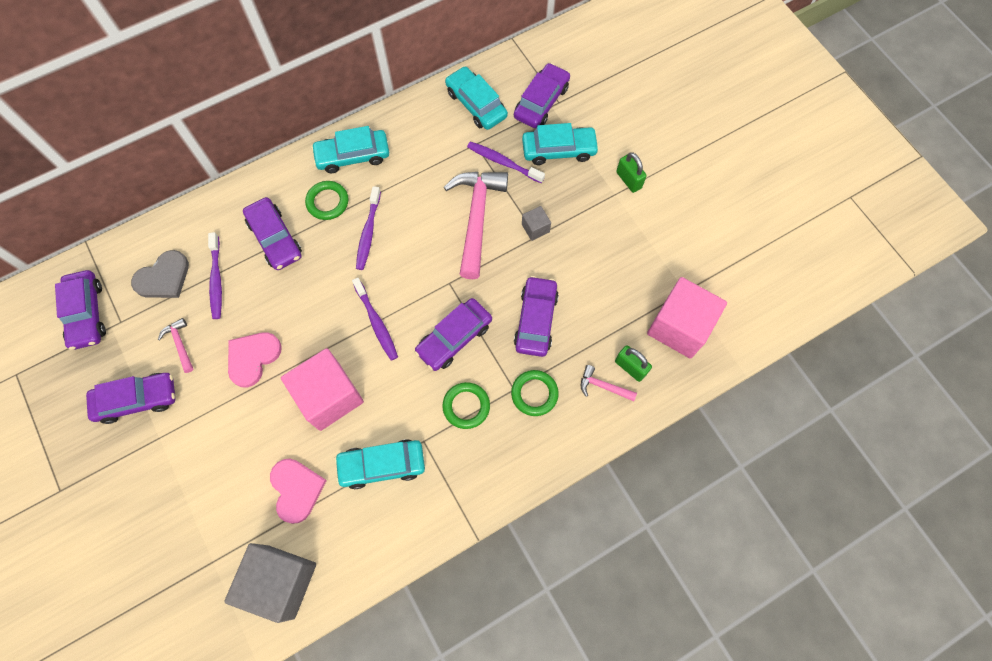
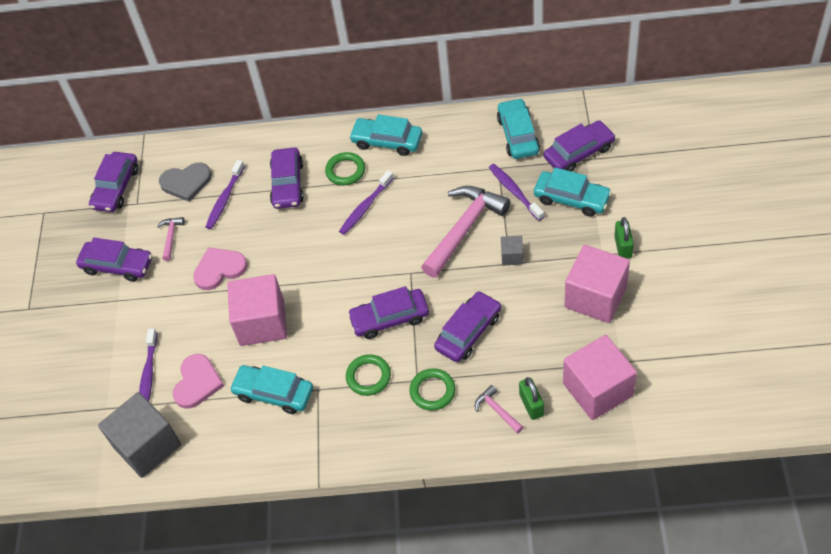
camera: 35 degrees right, 15 degrees down
purple toothbrush [352,278,398,361] -> purple toothbrush moved to [139,328,157,401]
none -> pink cube [565,245,630,323]

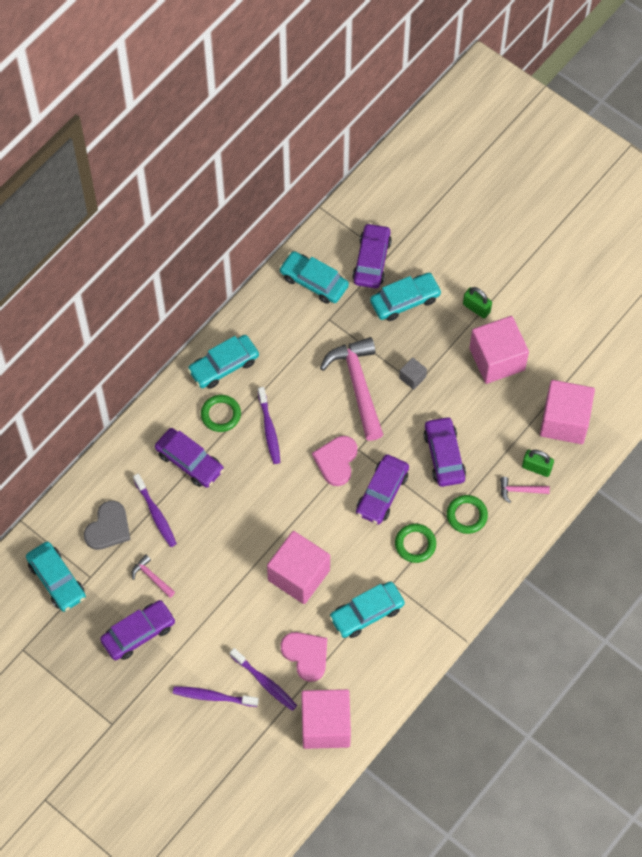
camera: 55 degrees left, 10 degrees up
purple car [89,152,138,212] -> turquoise car [26,542,86,612]
grey cube [98,392,181,478] -> pink cube [301,689,351,749]
pink heart [193,247,247,290] -> pink heart moved to [312,436,357,486]
purple toothbrush [489,164,544,221] -> purple toothbrush moved to [173,686,259,707]

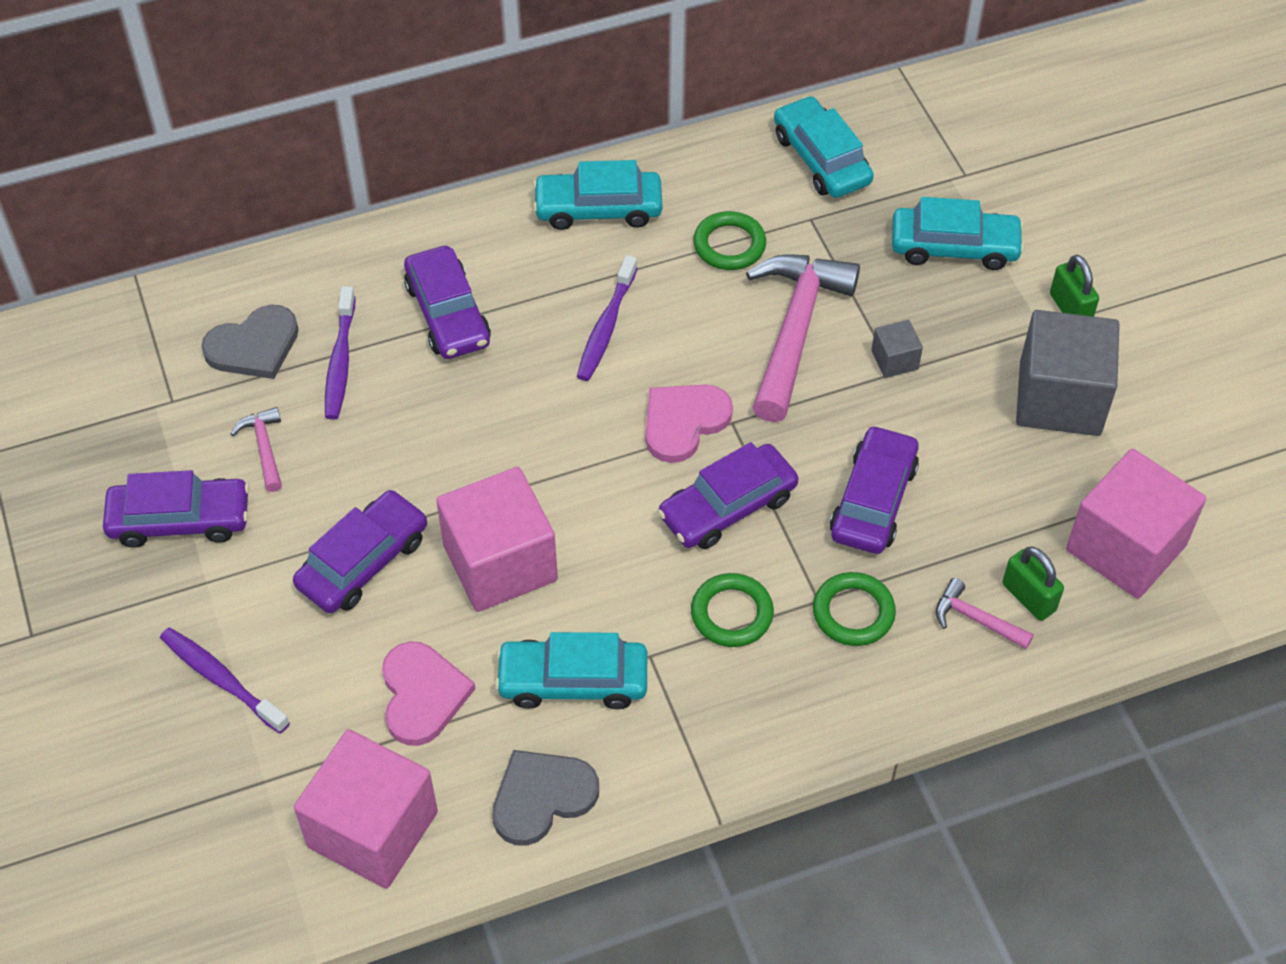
camera: 30 degrees right, 10 degrees down
turquoise car [26,542,86,612] -> none
green ring [201,395,241,432] -> green ring moved to [693,211,766,270]
purple toothbrush [230,648,297,711] -> none
purple car [352,223,392,288] -> purple car moved to [293,490,427,613]
pink cube [469,316,529,384] -> grey cube [1016,310,1120,436]
none -> grey heart [492,750,599,846]

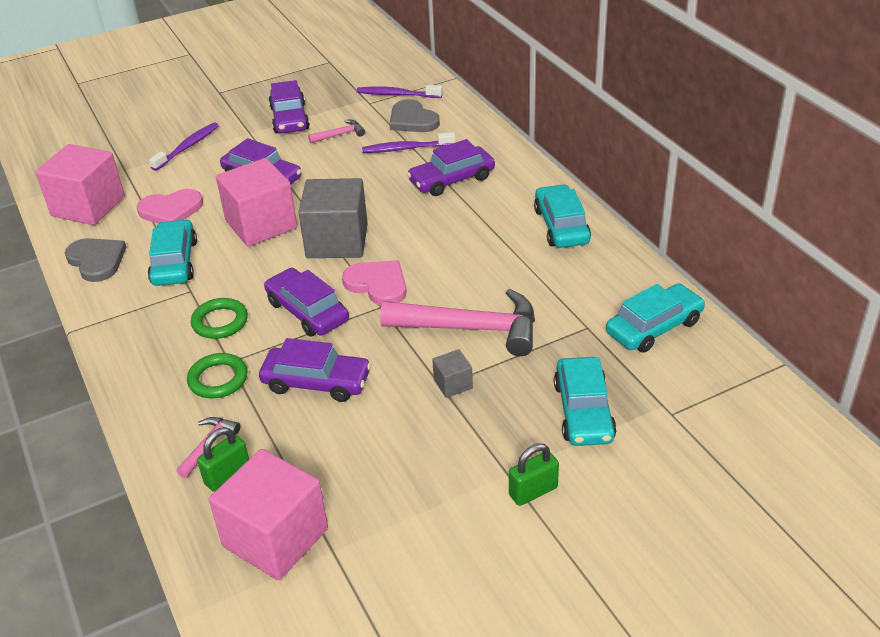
camera: 85 degrees right, 15 degrees down
purple toothbrush [577,255,637,381] -> purple toothbrush moved to [357,85,443,98]
green ring [693,211,766,270] -> none
grey cube [1016,310,1120,436] -> grey cube moved to [298,178,368,258]

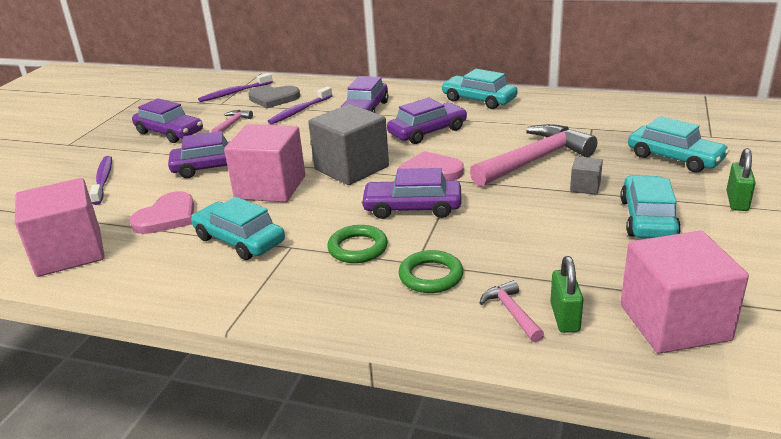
camera: 45 degrees left, 10 degrees down
grey heart [65,238,126,282] -> none
purple car [259,338,371,402] -> purple car moved to [387,97,467,144]
turquoise car [606,283,705,353] -> turquoise car moved to [620,175,681,239]

